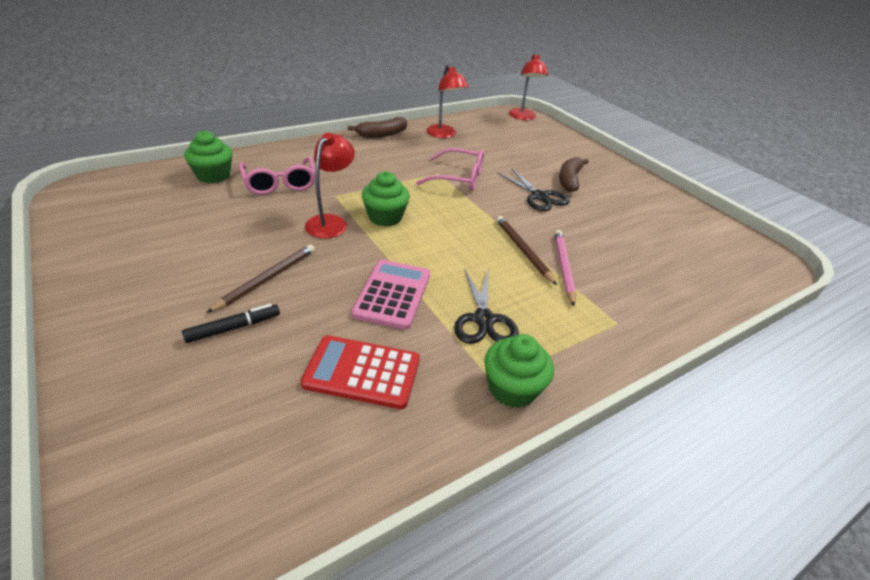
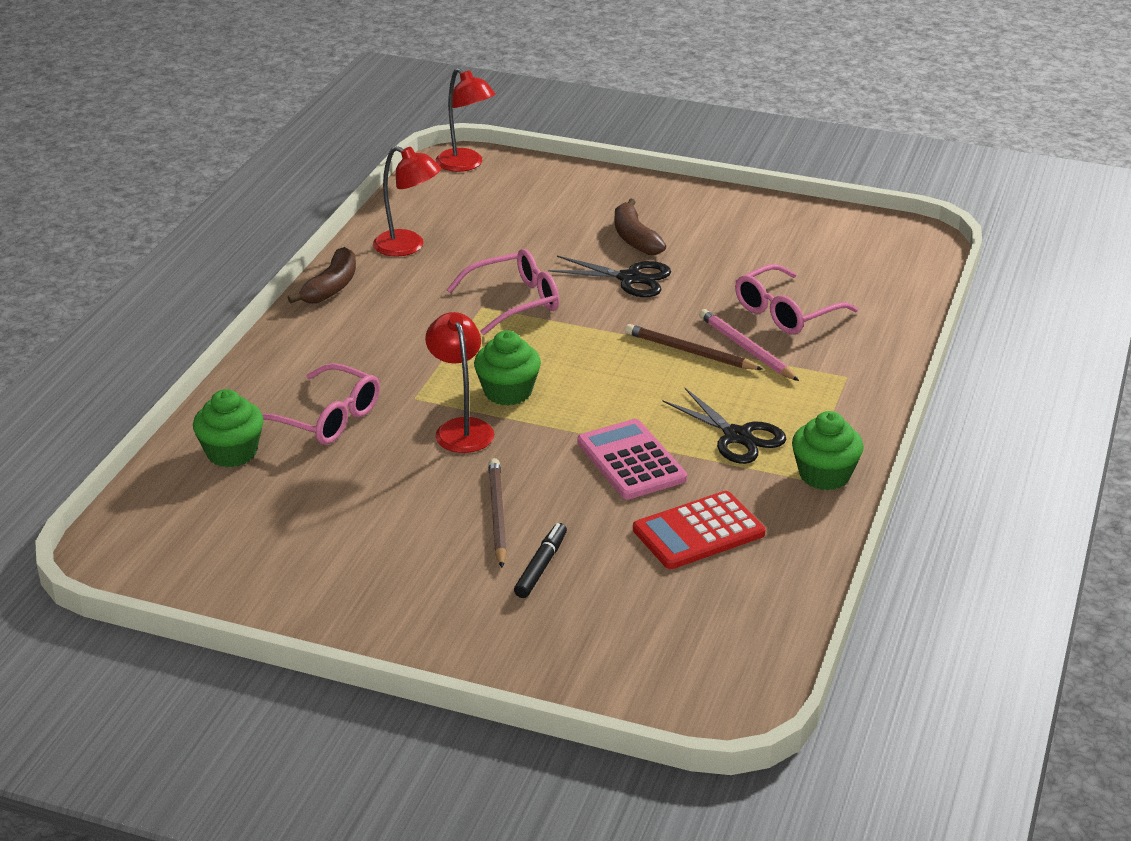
camera: 35 degrees left, 5 degrees down
none -> pink glasses [735,264,858,334]

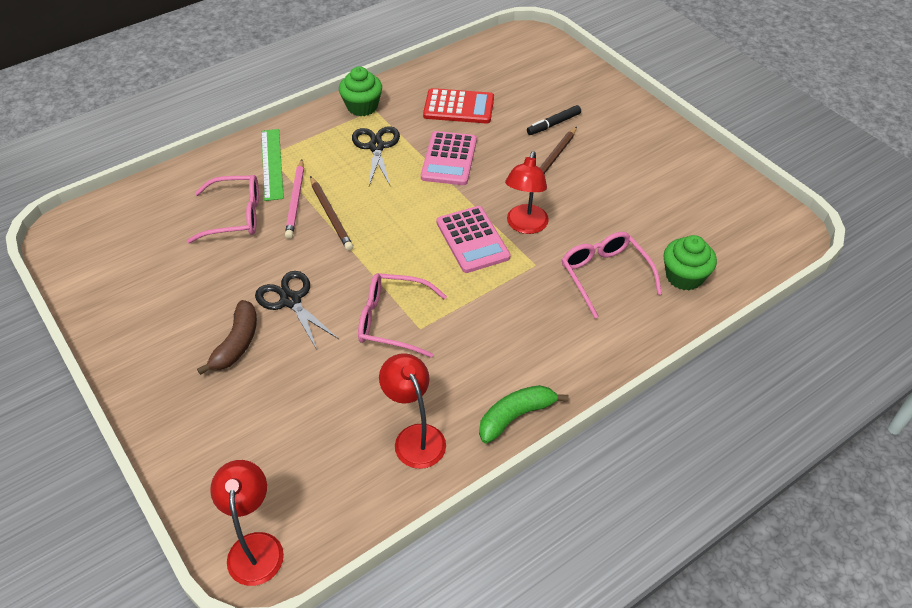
camera: 145 degrees left, 15 degrees up
brown banana [288,247,356,304] -> green banana [479,385,568,444]
green cupcake [474,330,541,406] -> pink calculator [436,206,511,273]
none -> green ruler [261,129,284,201]

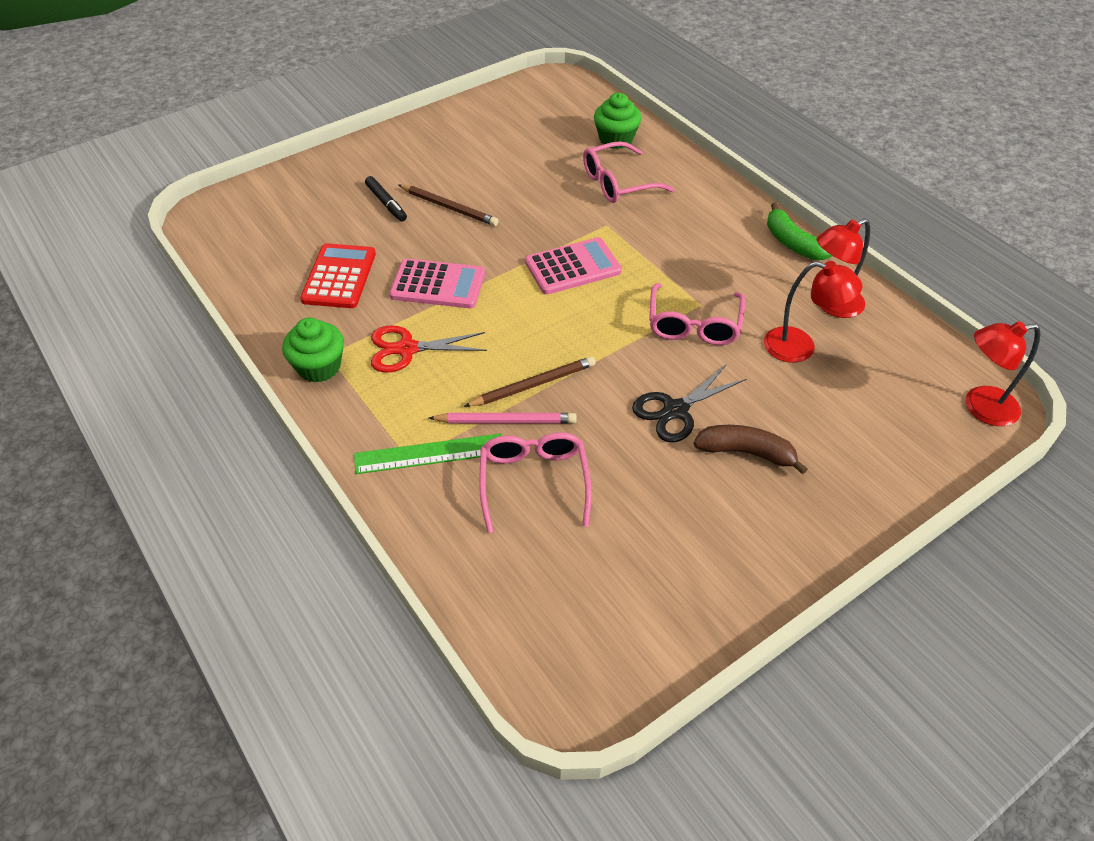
camera: 90 degrees left, 0 degrees up
black scissors [352,126,400,186] -> red scissors [371,325,487,373]
red lamp [505,151,549,234] -> red lamp moved to [764,261,862,363]

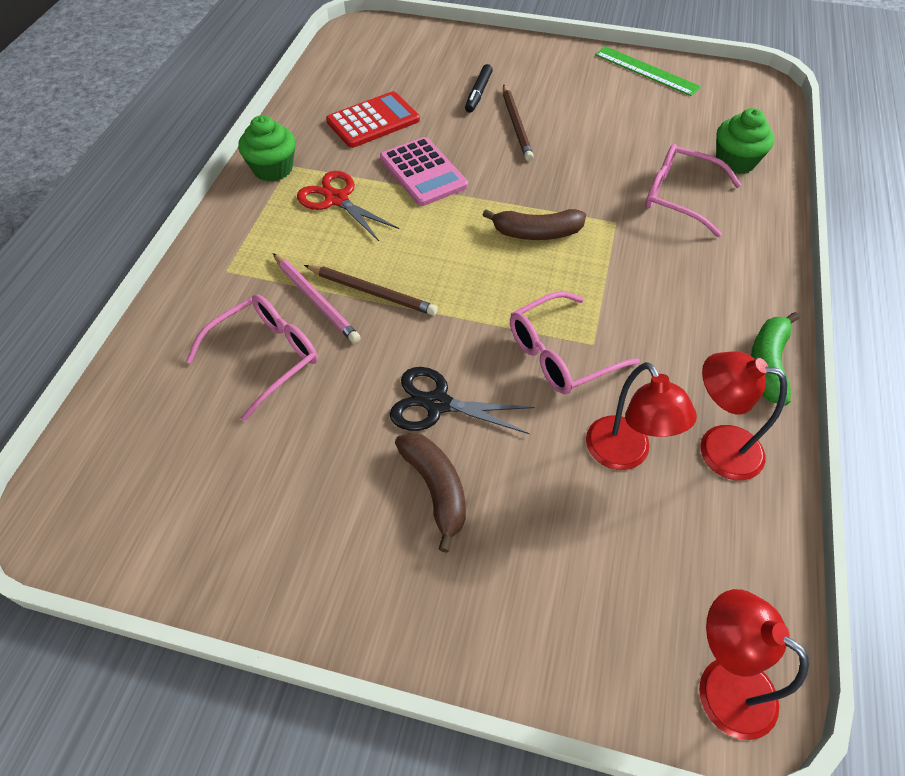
camera: 50 degrees right, 5 degrees up
green ruler [354,433,502,474] -> green ruler moved to [595,46,701,96]
pink calculator [525,237,622,295] -> brown banana [483,209,586,240]

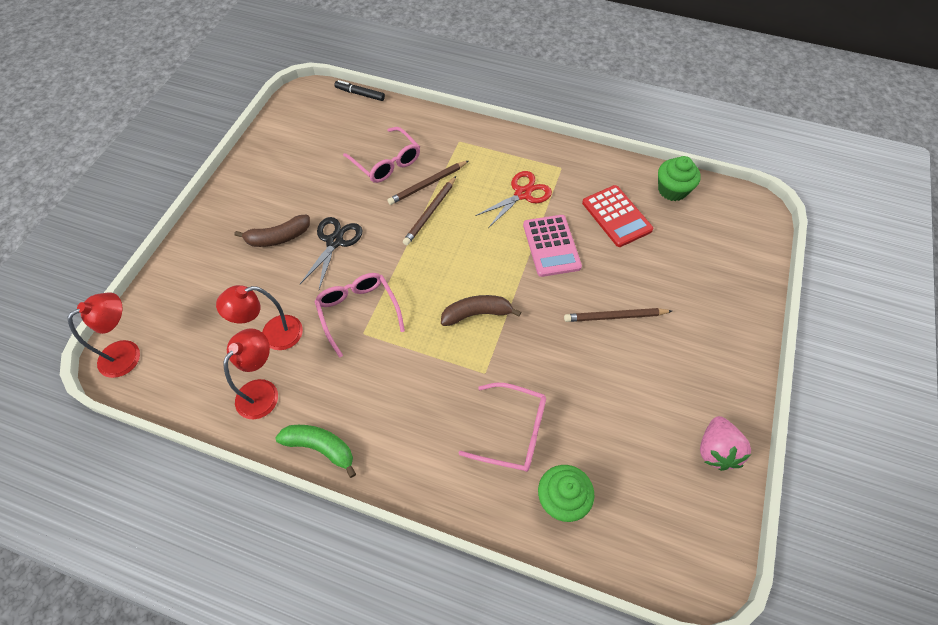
camera: 95 degrees right, 5 degrees up
green cupcake [238,115,295,182] -> green cupcake moved to [658,156,701,201]
pink pencil [273,253,361,343] -> brown pencil [387,161,468,205]
pink calculator [380,137,468,206] -> pink calculator turned 75 degrees counterclockwise [523,215,582,277]
black marker [465,64,493,113] -> black marker moved to [335,80,385,101]
brown banana [483,209,586,240] -> brown banana turned 75 degrees clockwise [441,295,521,326]
green ruler [595,46,701,96] -> pink strawberry [700,416,751,471]
pink glasses [645,144,741,237] -> pink glasses turned 75 degrees clockwise [459,383,546,472]

